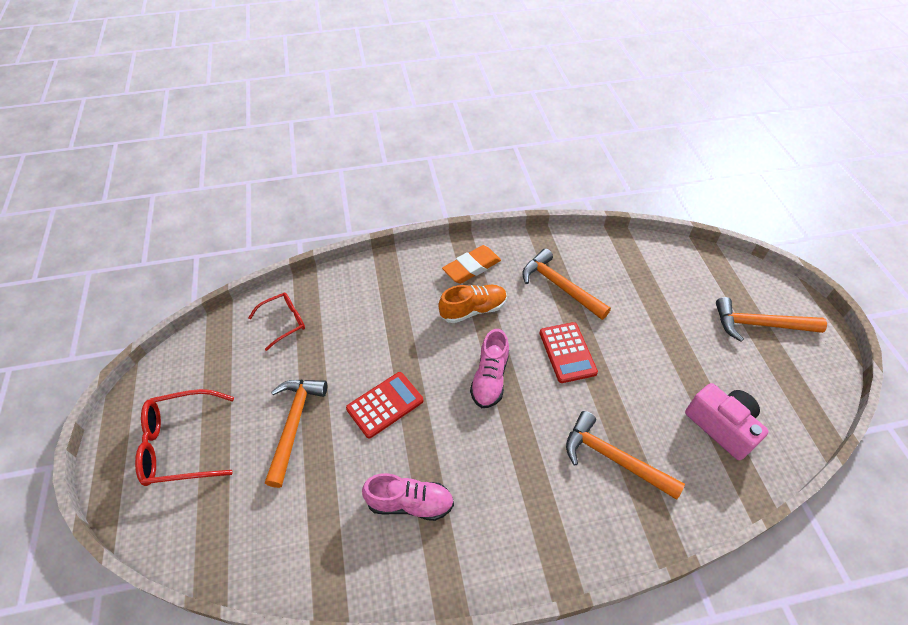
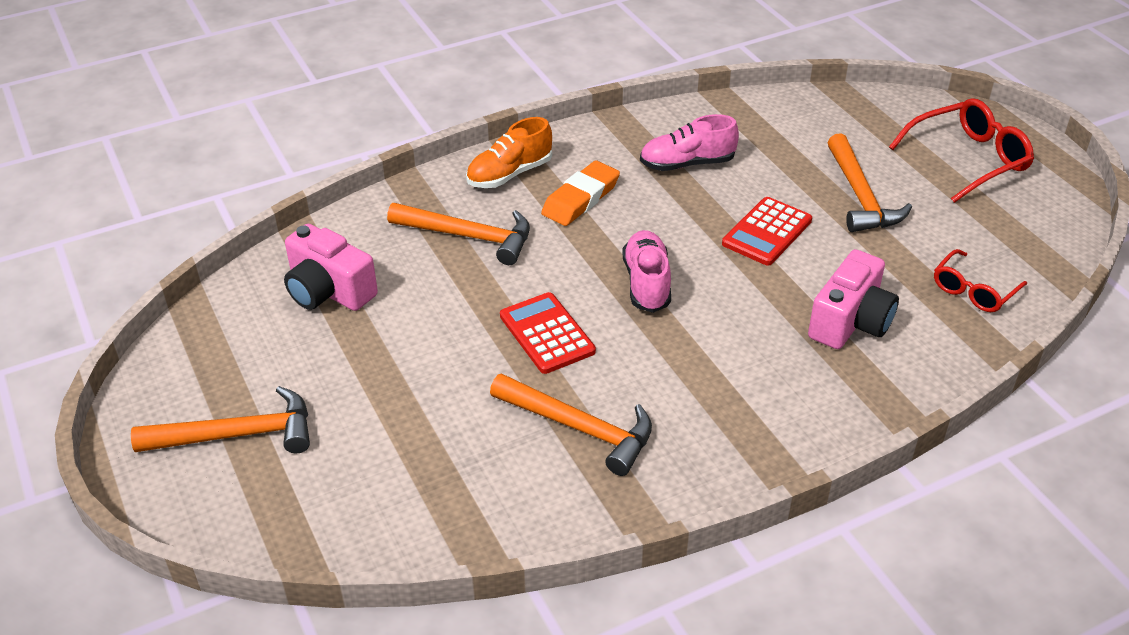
camera: 165 degrees right, 10 degrees down
orange shoe [438,285,507,323] -> orange shoe moved to [466,117,552,188]
orange eraser [442,245,501,284] -> orange eraser moved to [541,160,620,226]
none -> pink camera [808,249,899,349]

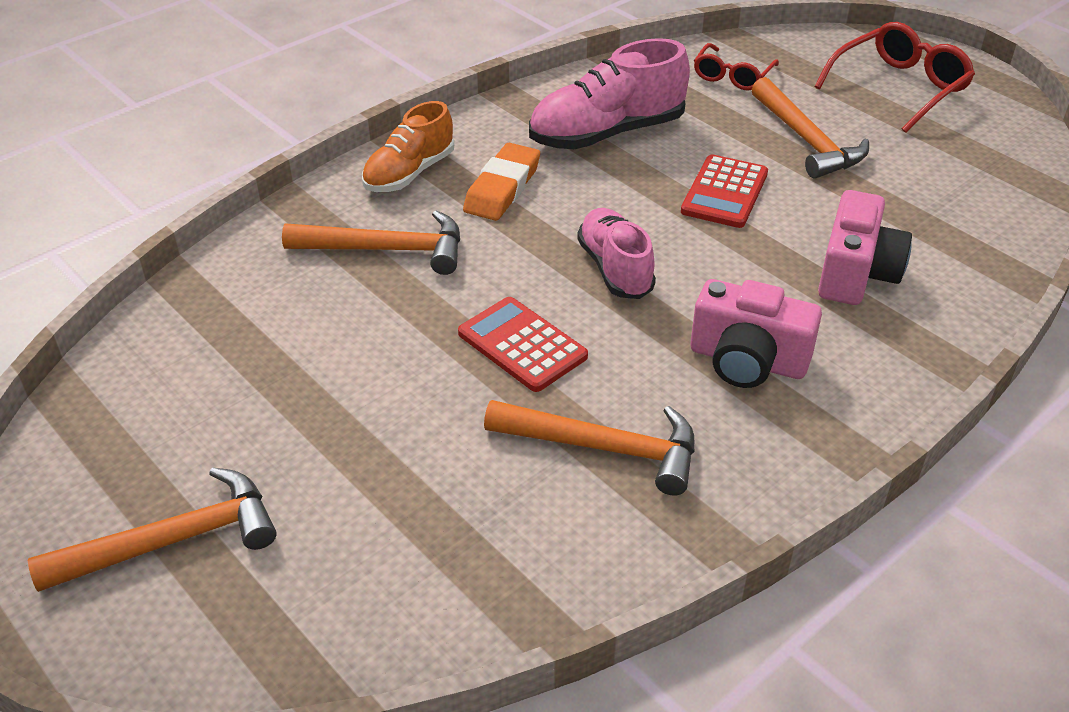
camera: 15 degrees left, 0 degrees up
pink camera [284,224,378,311] -> pink camera moved to [691,279,822,388]
pink shoe [640,114,739,171] -> pink shoe [529,38,690,149], size x1.51
red glasses [934,249,1027,312] -> red glasses moved to [694,43,779,91]

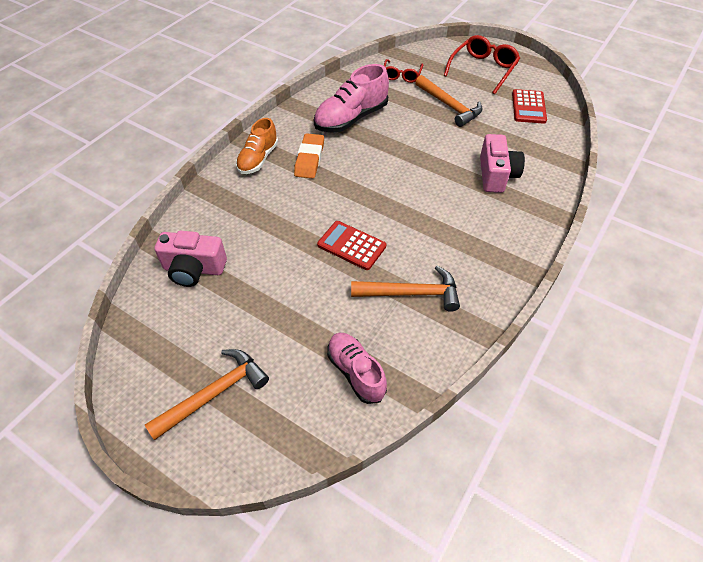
camera: 15 degrees left, 10 degrees up
orange hammer [282,210,460,275] -> none
pink shoe [577,208,656,299] -> pink shoe moved to [327,333,387,404]
red calculator [681,154,768,228] -> red calculator moved to [512,89,547,124]
pink camera [691,279,822,388] -> pink camera moved to [154,231,227,287]

